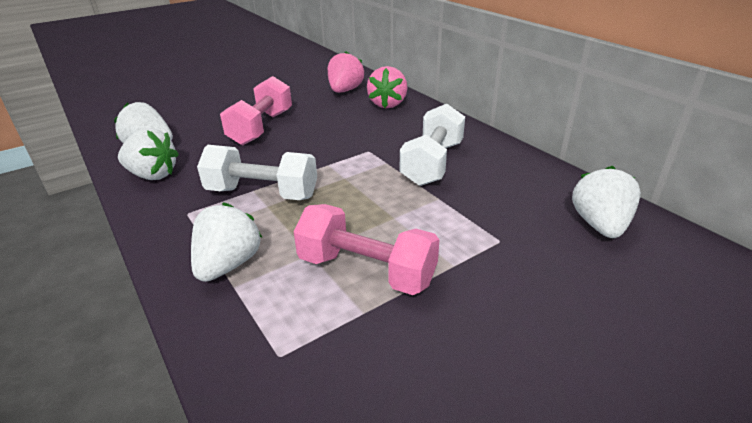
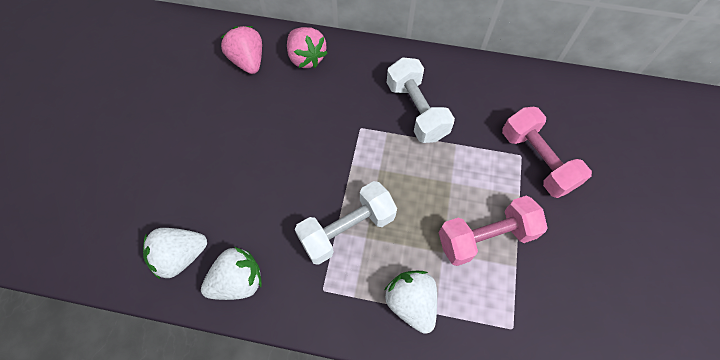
camera: 45 degrees left, 30 degrees up
pink dumbbell [220,76,292,145] -> pink dumbbell moved to [502,107,592,198]
white strawberry [572,166,641,238] -> none

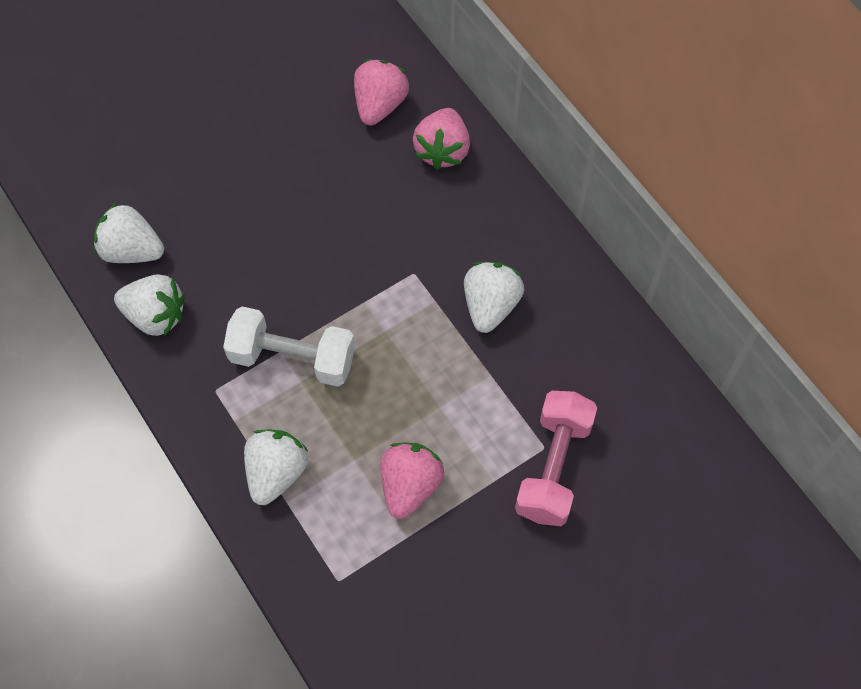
camera: 45 degrees right, 0 degrees up
white dumbbell [387,57,455,143] -> white strawberry [464,262,524,333]
pink dumbbell [439,195,548,266] -> pink strawberry [380,442,444,519]

